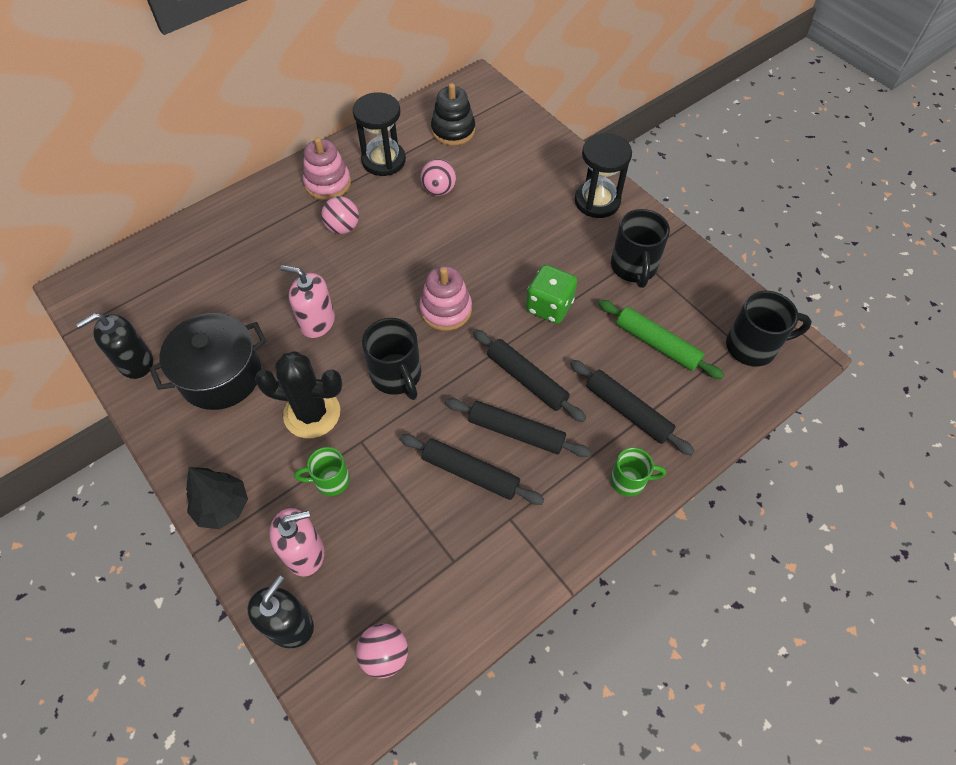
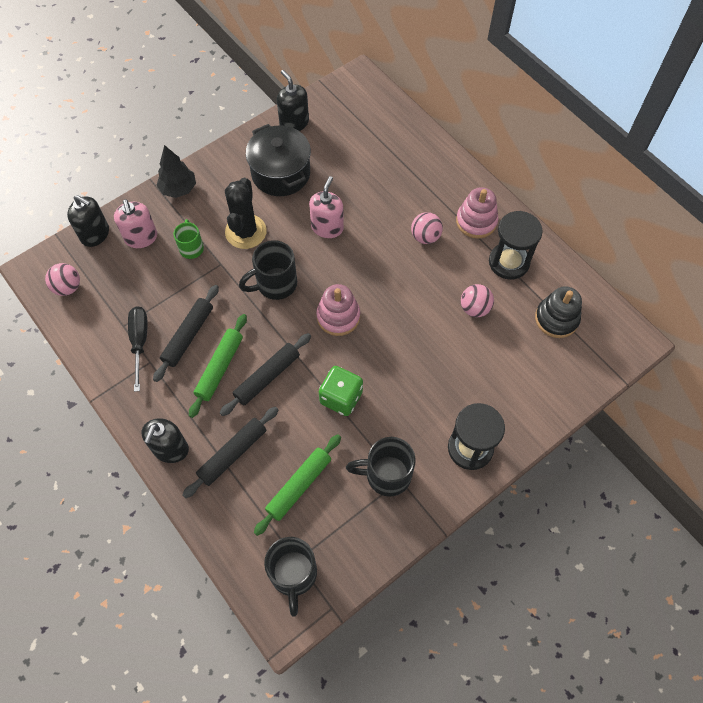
camera: 90 degrees right, 5 degrees up
black rolling pin [445,398,591,457] -> green rolling pin [189,314,247,418]
green mug [610,447,666,497] -> black soap dispenser [142,418,189,463]
none -> black screwdriver [128,306,147,392]

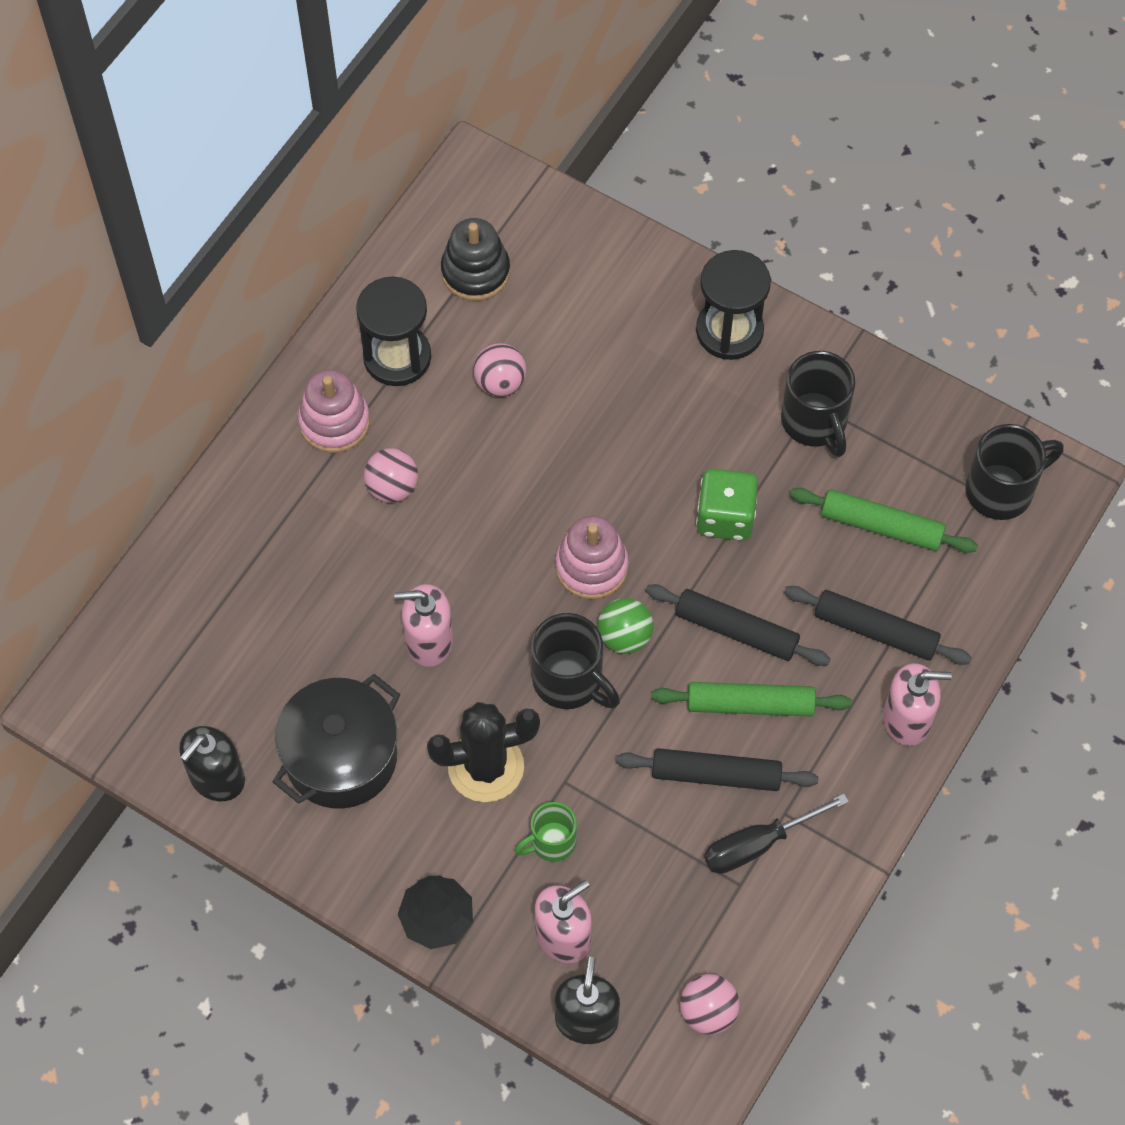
camera: 110 degrees left, 0 degrees up
black soap dispenser [142,418,189,463] -> pink soap dispenser [883,663,952,746]
none -> green ball [598,598,653,654]

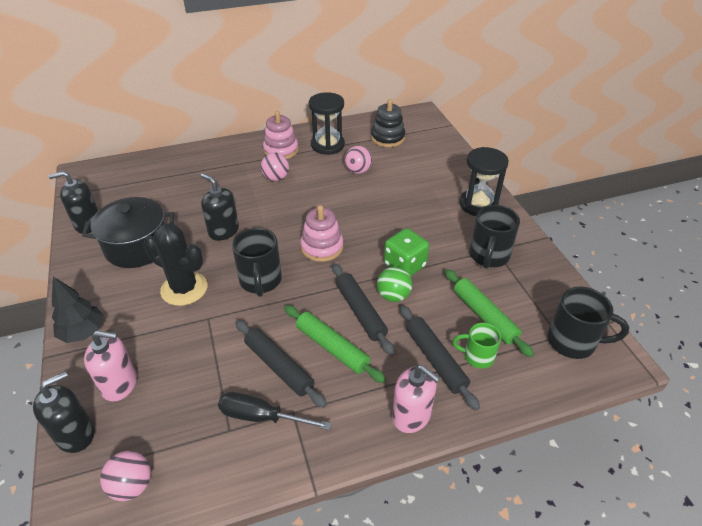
camera: 40 degrees right, 20 degrees down
pink soap dispenser [394,584,453,667] -> black soap dispenser [201,173,239,241]
green mug [515,802,577,862] -> green mug moved to [452,323,501,368]
green ball [598,598,653,654] -> green ball moved to [377,267,412,302]

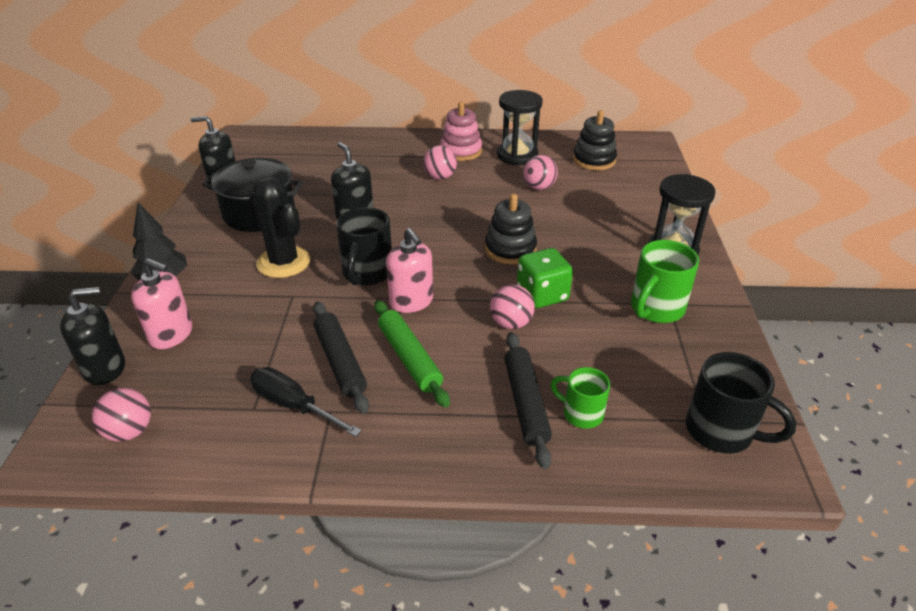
camera: 20 degrees right, 5 degrees down
pink stacking toy [300,205,343,262] -> none
black rolling pin [332,264,394,355] -> none
green ball [377,267,412,302] -> pink ball [490,284,535,329]
pink soap dispenser [392,365,440,433] -> pink soap dispenser moved to [386,228,433,313]
green rolling pin [445,269,534,357] -> none
black mug [469,205,520,269] -> green mug [631,240,699,323]
none -> black stacking toy [485,194,537,264]

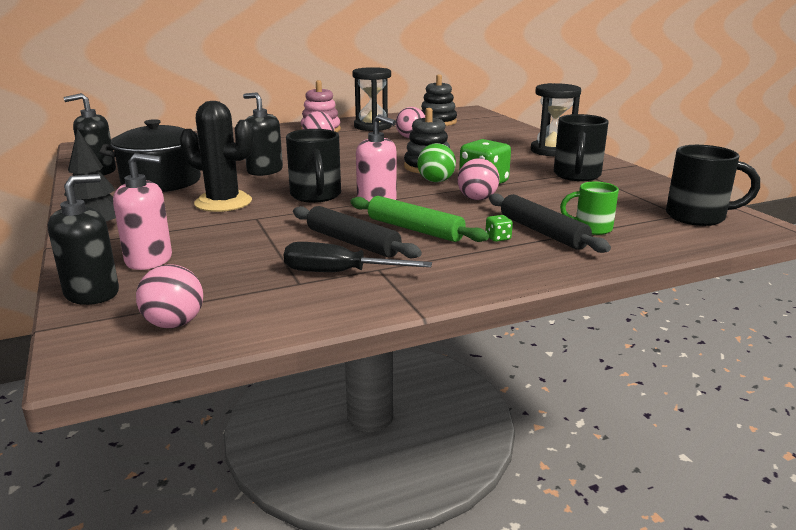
camera: 25 degrees left, 15 degrees down
green mug [631,240,699,323] -> black mug [554,114,609,181]
none -> green ball [417,143,456,182]
none -> green dice [486,215,513,242]

